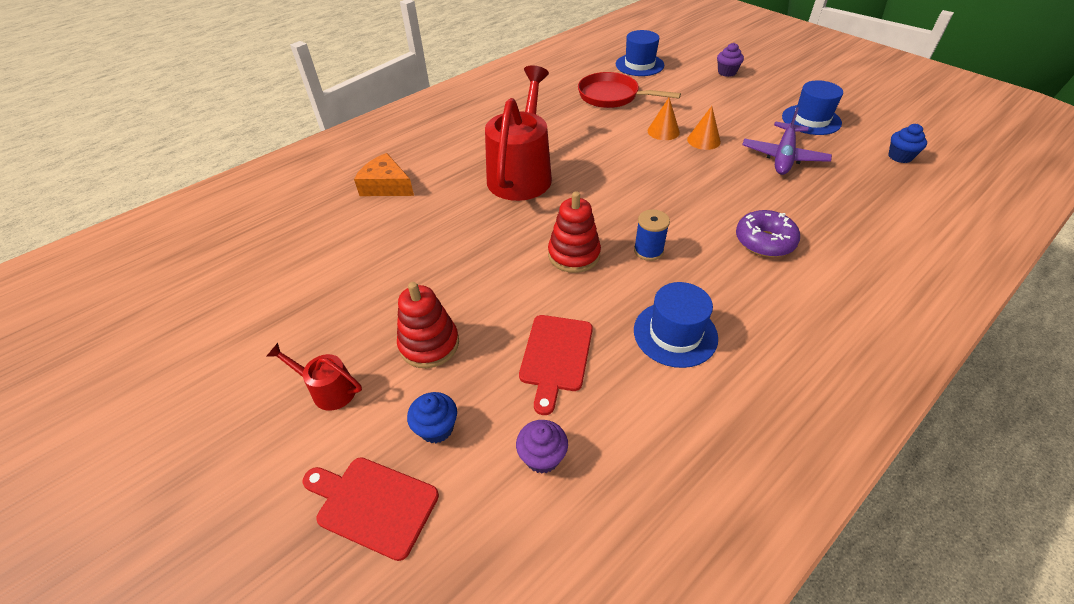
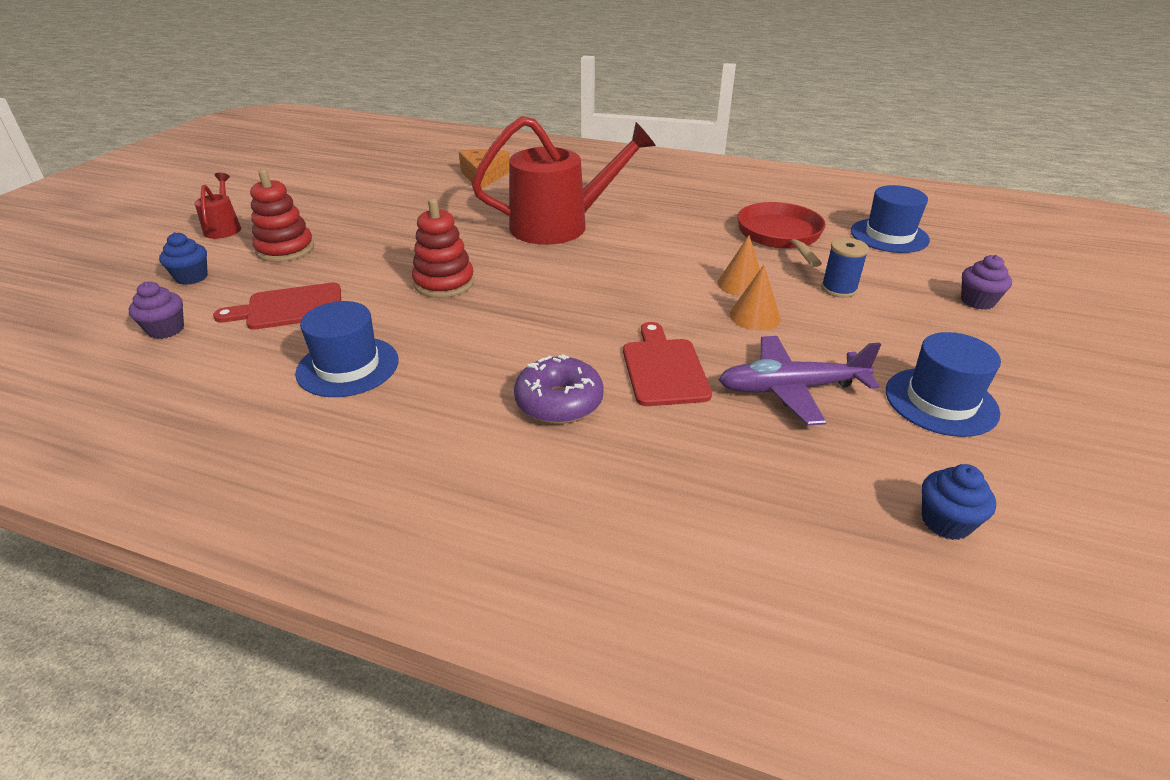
camera: 60 degrees right, 10 degrees down
red cutting board [302,457,439,561] -> red cutting board moved to [623,322,712,406]
blue spool [634,209,670,261] -> blue spool moved to [821,238,869,298]

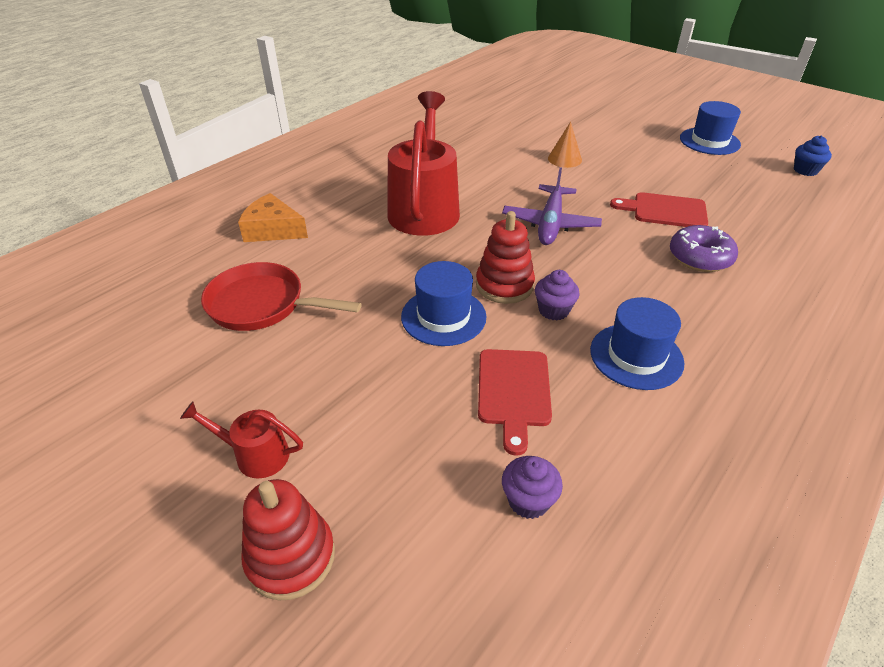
camera: 70 degrees left, 5 degrees up
blue cupcake [159,232,208,285] -> none
red stacking toy [250,169,314,262] -> red stacking toy moved to [242,479,335,600]
purple plane [719,336,881,426] -> purple plane moved to [502,167,602,245]
orange cone [729,265,780,330] -> none
red pan [737,202,826,267] -> red pan moved to [201,262,362,331]
blue spool [821,238,869,298] -> none
blue hat [851,185,930,253] -> blue hat moved to [401,261,487,346]
purple cupcake [961,255,1012,310] -> purple cupcake moved to [535,270,580,321]

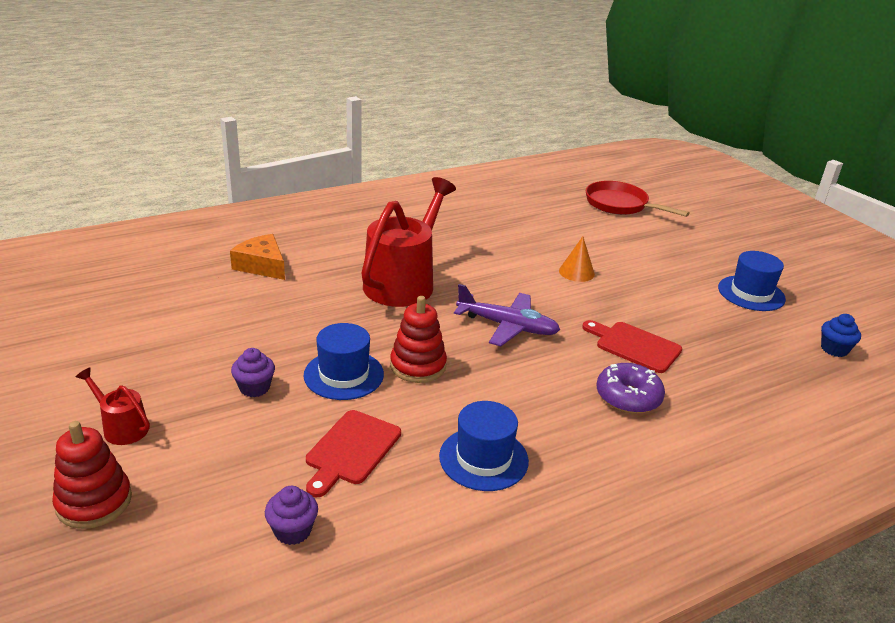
camera: 20 degrees right, 10 degrees down
red pan [201,262,362,331] -> red pan moved to [586,181,689,217]
purple plane [502,167,602,245] -> purple plane turned 105 degrees counterclockwise [454,284,560,346]
purple cupcake [535,270,580,321] -> purple cupcake moved to [231,348,275,397]

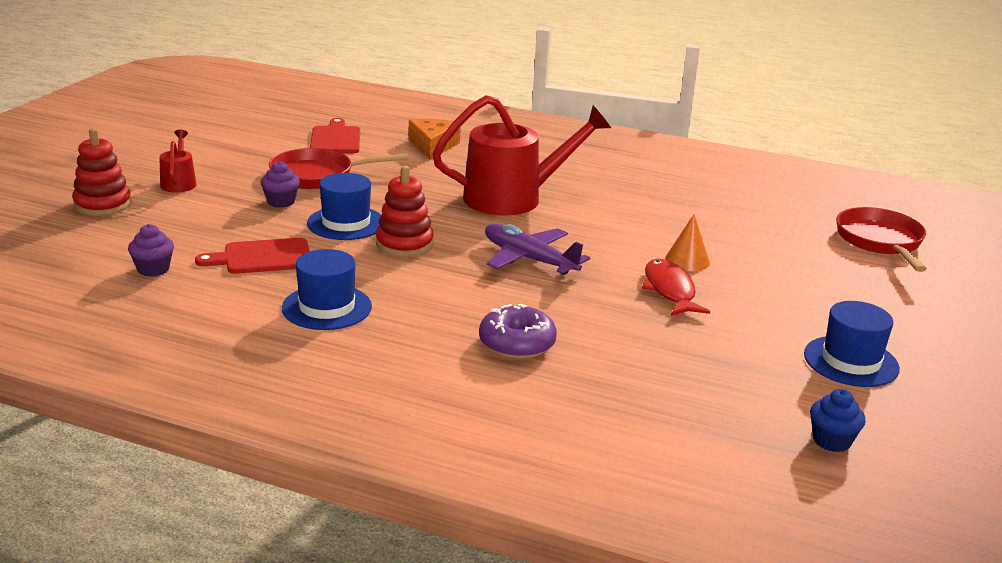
camera: 50 degrees right, 5 degrees down
purple plane [454,284,560,346] -> purple plane turned 150 degrees clockwise [485,224,590,275]
red cutting board [582,320,682,373] -> red cutting board moved to [310,118,360,154]
none -> red pan [269,148,408,189]
none -> red fish [642,259,710,316]

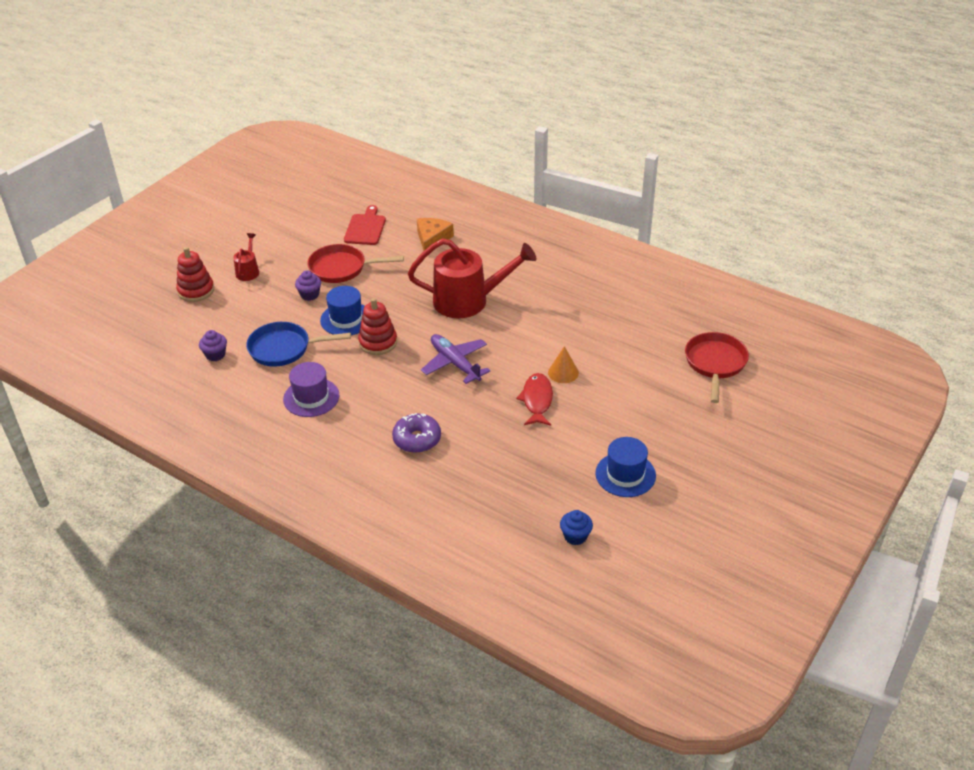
camera: 15 degrees right, 15 degrees up
red cutting board [195,238,310,274] -> blue pan [246,322,351,367]
blue hat [282,249,372,330] -> purple hat [283,362,340,417]

